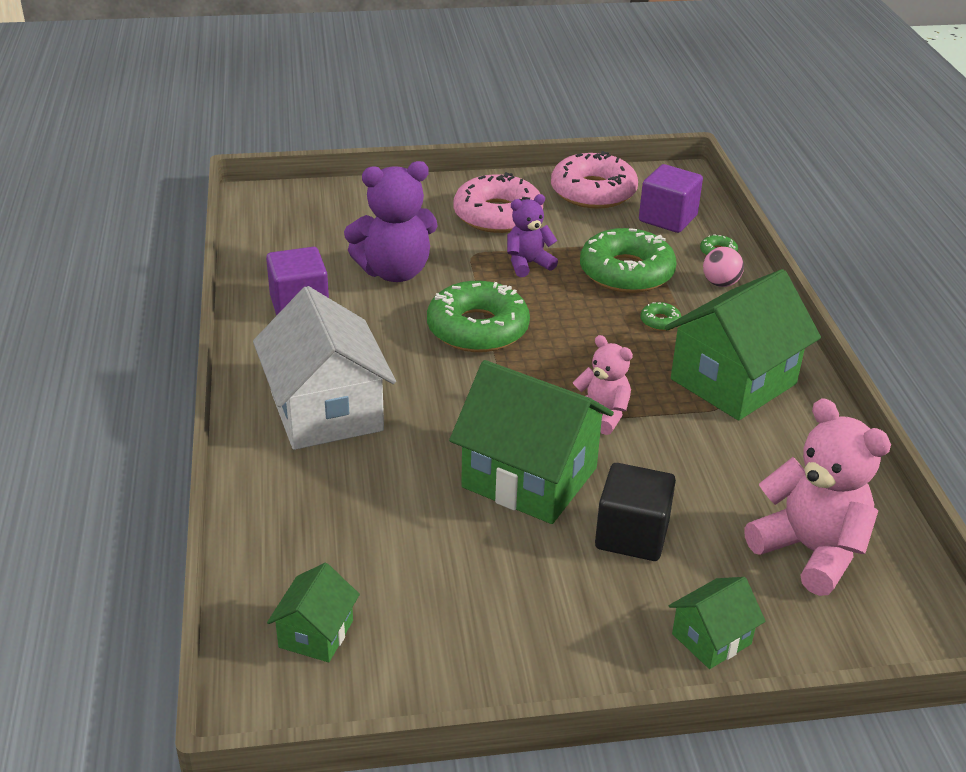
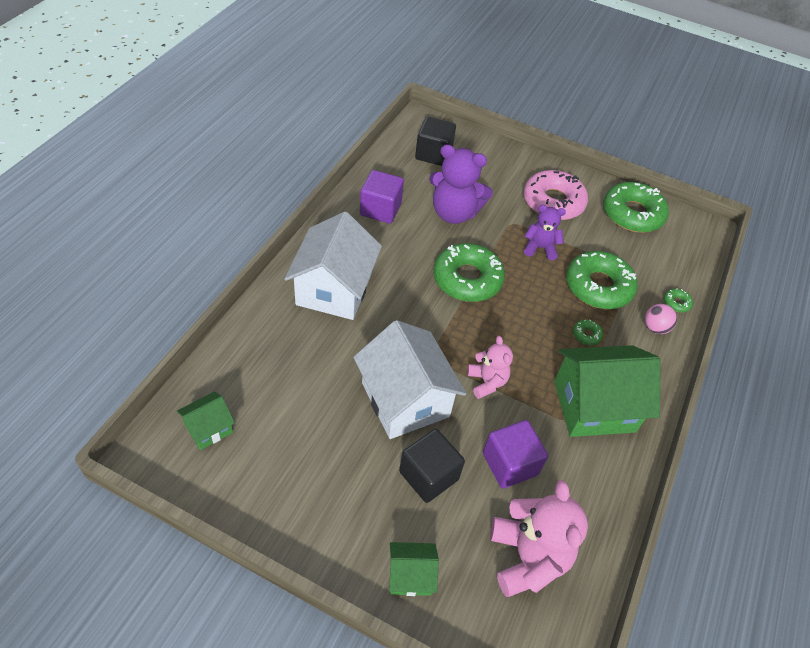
camera: 30 degrees right, 15 degrees up
green house [449,360,614,524] -> white house [354,320,466,439]
pink donut [551,151,638,209] -> green donut [603,182,669,232]
purple cube [639,164,703,233] -> purple cube moved to [483,420,548,489]
none -> black cube [415,117,456,166]

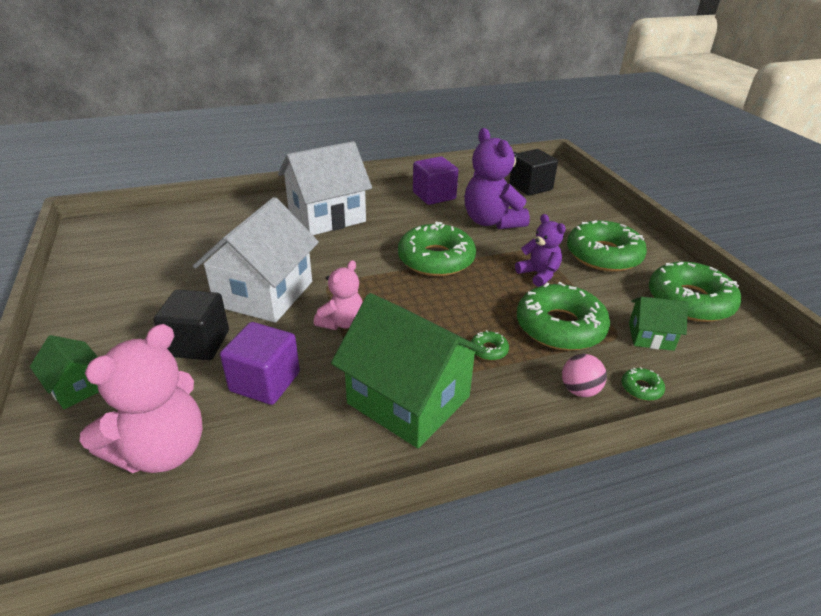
camera: 50 degrees right, 15 degrees down
green house [177,392,235,450] -> green house moved to [629,297,688,351]
pink donut [524,170,588,220] -> green donut [567,220,647,272]

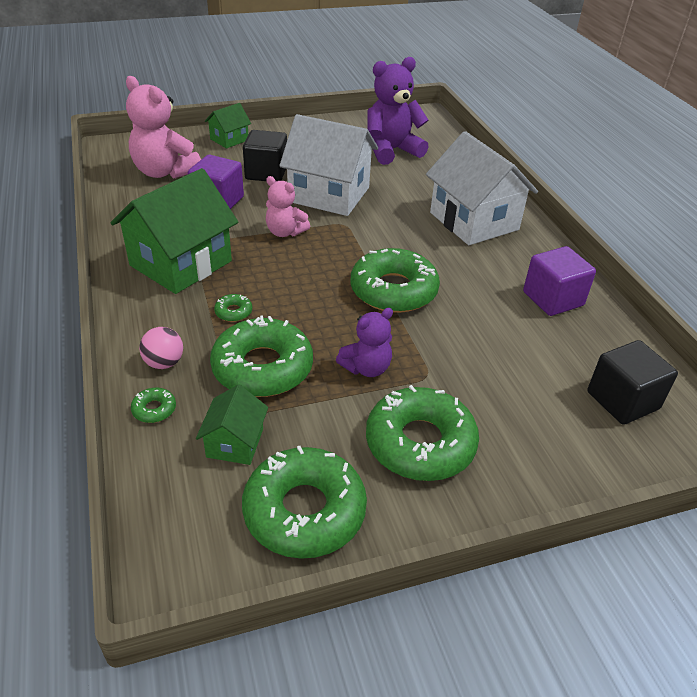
camera: 90 degrees right, 5 degrees up
purple teddy bear [464,128,530,229] -> purple teddy bear moved to [367,57,429,165]

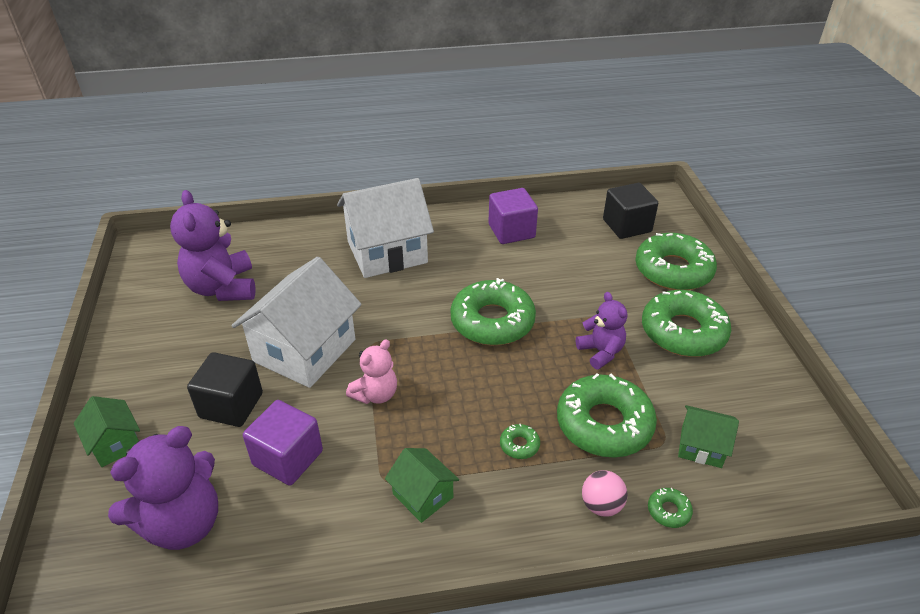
camera: 80 degrees left, 0 degrees up
green house [111,168,238,294] -> green house [385,448,459,523], size x0.49
pink teddy bear [126,76,201,179] -> purple teddy bear [108,426,218,550]
green donut [242,446,367,559] -> green donut moved to [635,233,717,290]

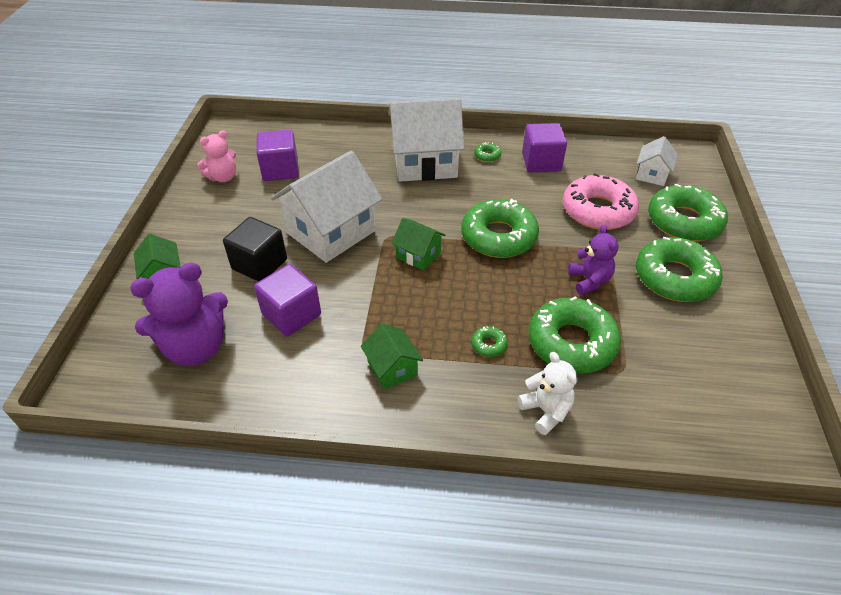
camera: 15 degrees right, 5 degrees up
purple teddy bear [170,190,255,301] -> purple cube [256,130,299,181]
pink teddy bear [346,339,397,404] -> pink teddy bear moved to [197,130,236,182]
pink ball [582,470,628,517] -> white teddy bear [518,352,578,435]
black cube [603,183,658,239] -> white house [636,136,678,186]
green donut [648,488,693,528] -> green donut moved to [474,142,501,162]
green house [678,405,739,468] -> green house moved to [391,218,445,271]
none -> pink donut [563,173,639,230]

